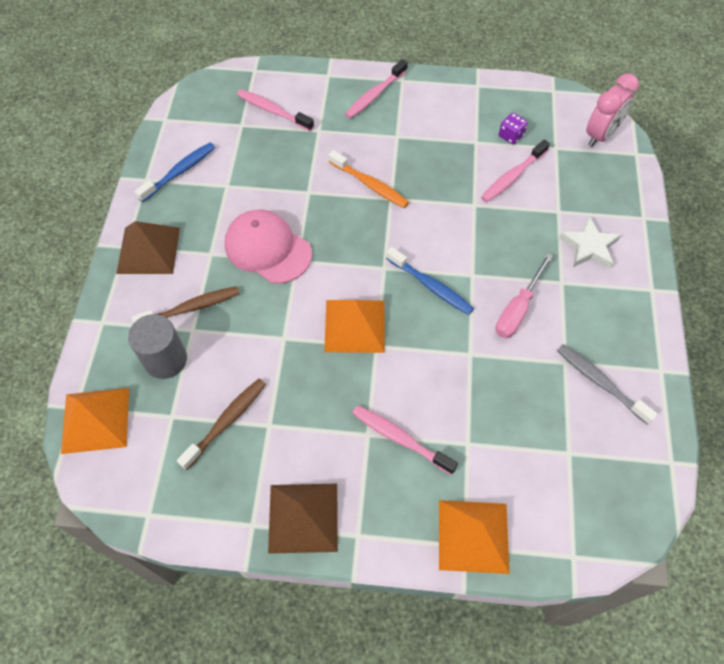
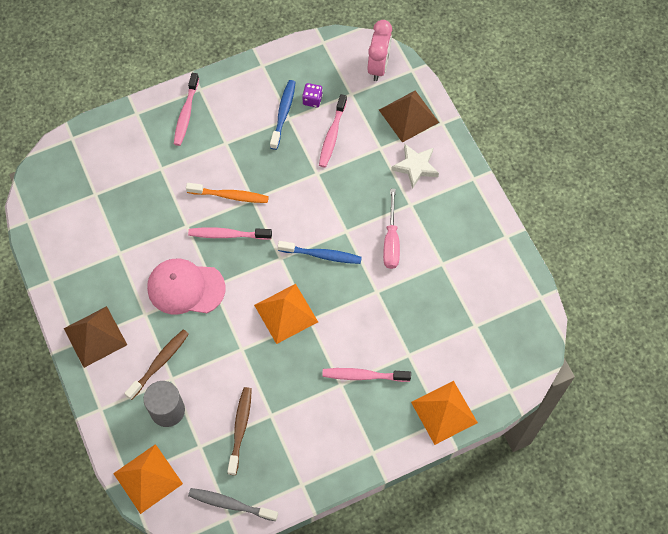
camera: 30 degrees left, 5 degrees up
blue toothbrush [135,142,215,202] -> blue toothbrush moved to [270,80,296,150]
pink toothbrush [237,89,314,131] -> pink toothbrush moved to [188,227,272,240]
brown pyramid [268,484,338,554] -> brown pyramid moved to [379,90,439,143]
grey toothbrush [557,344,658,425] -> grey toothbrush moved to [188,488,278,521]

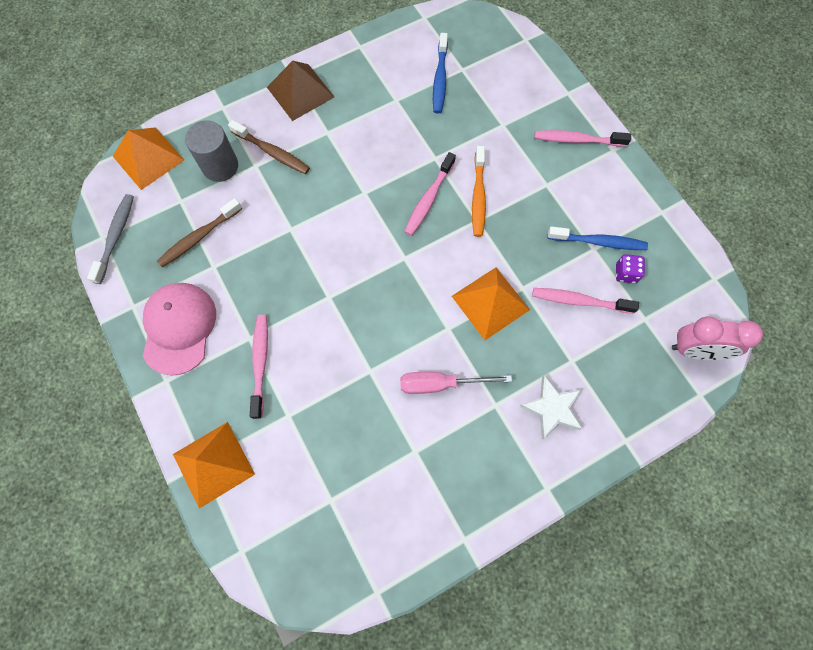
camera: 85 degrees right, 5 degrees up
pink cap [147,259,225,314] -> pink cap moved to [143,283,216,376]
pink toothbrush [188,227,272,240] -> pink toothbrush turned 150 degrees counterclockwise [404,152,456,236]
brown toothbrush [227,387,252,475] -> brown toothbrush turned 135 degrees clockwise [157,198,242,267]
orange pyramid [254,284,318,344] -> orange pyramid moved to [452,267,530,340]
blue toothbrush [278,241,362,264] -> blue toothbrush moved to [433,33,448,114]
brown pyramid [379,90,439,143] -> none

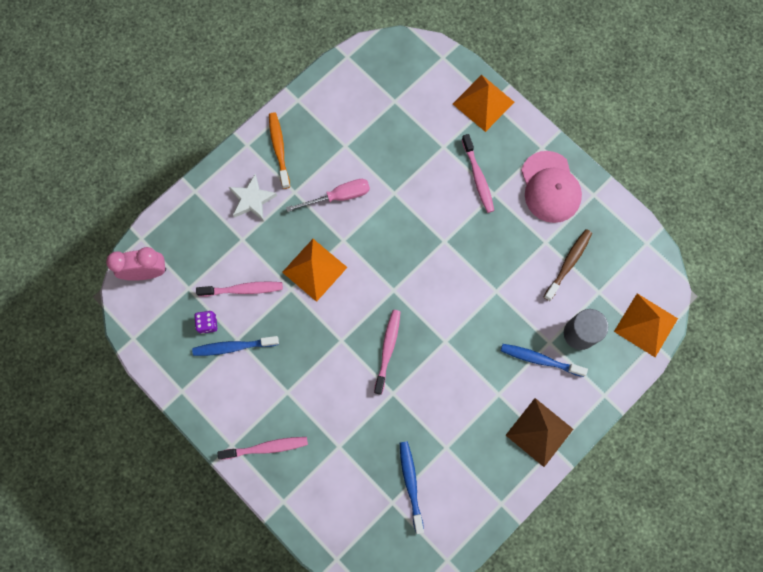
camera: 165 degrees right, 5 degrees up
grey toothbrush [87,194,134,284] -> none
brown toothbrush [228,120,310,174] -> blue toothbrush [501,344,588,377]
orange toothbrush [472,146,486,237] -> orange toothbrush moved to [269,112,290,189]

